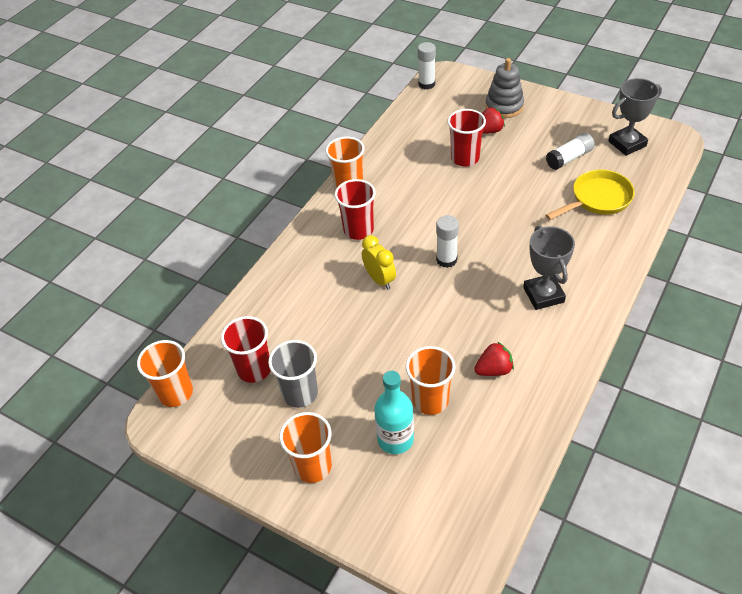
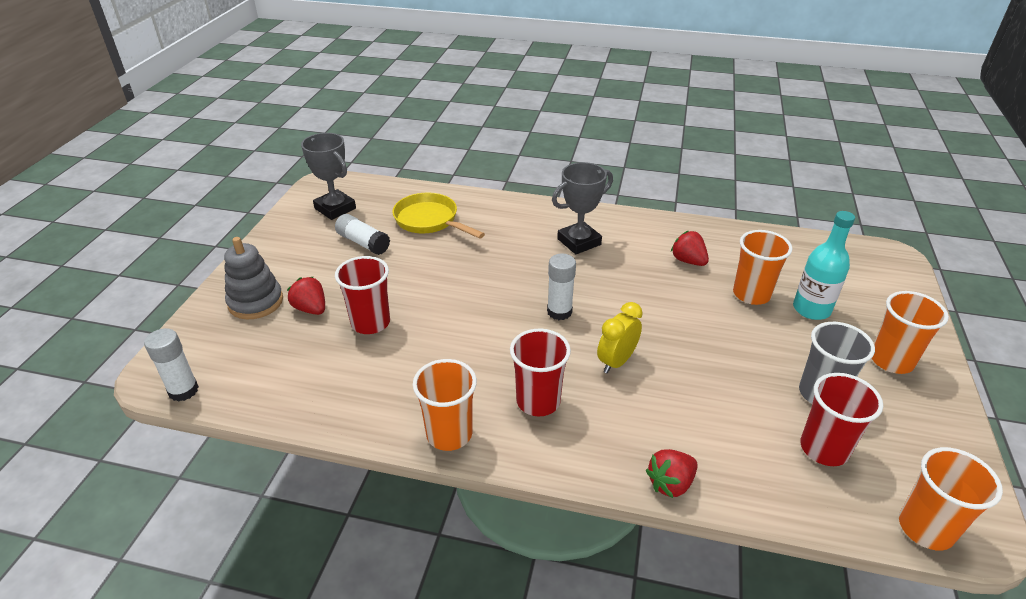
camera: 110 degrees left, 10 degrees down
none -> red strawberry [646,449,698,498]

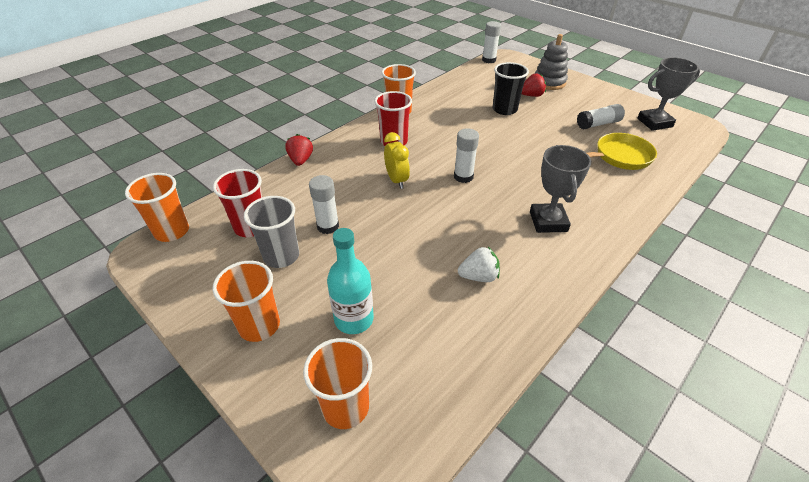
camera: 120 degrees right, 5 degrees up
red cup [335,256,390,334] -> black cup [493,62,529,115]
red strawberry [671,231,709,266] -> white strawberry [458,247,500,282]
orange cup [733,230,793,305] -> orange cup moved to [303,338,372,429]
none -> white glue stick [309,175,339,234]

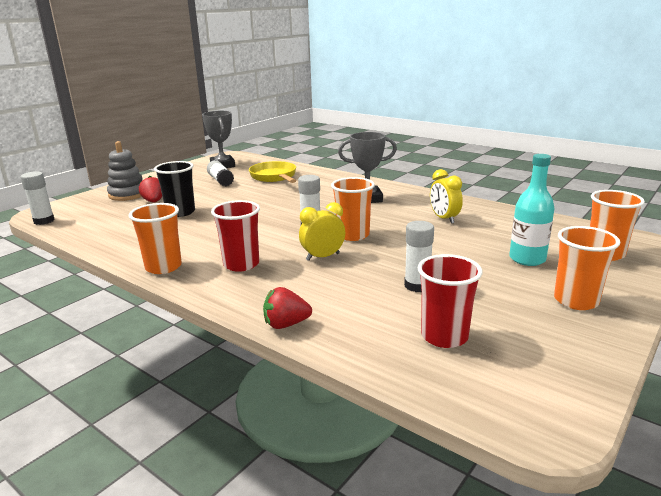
camera: 95 degrees left, 20 degrees down
orange cup [125,173,189,242] -> orange cup moved to [331,177,375,241]
grey cup [244,196,299,268] -> none
white strawberry [458,247,500,282] -> yellow clock [430,169,463,224]

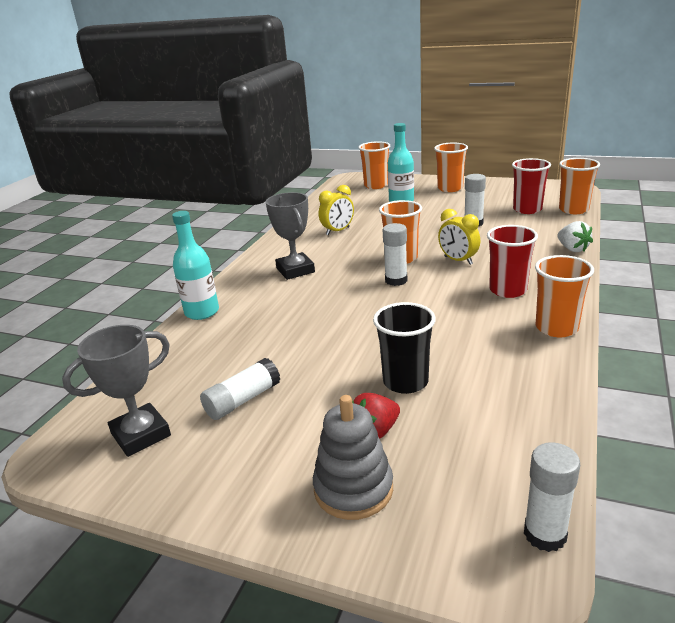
camera: 105 degrees left, 5 degrees up
yellow pan [249,161,296,183] -> none
red strawberry [263,287,312,329] -> white strawberry [557,221,593,252]
none -> turquoise bottle [172,211,219,320]
none -> orange cup [559,158,600,214]

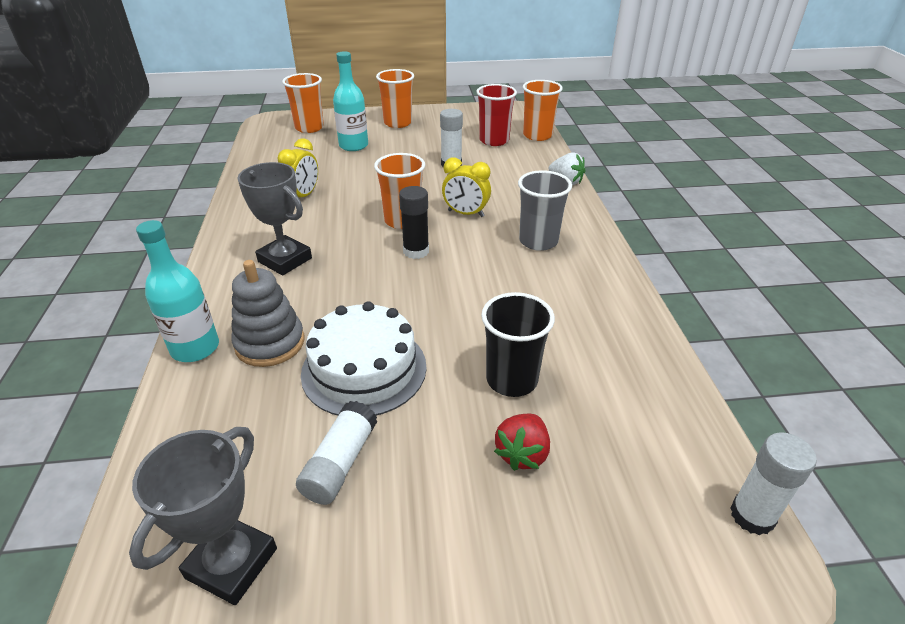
camera: 30 degrees left, 10 degrees up
grey stacking toy [313,395,393,520] -> grey stacking toy moved to [231,260,304,367]
white glue stick [383,223,407,286] -> black glue stick [399,186,429,259]
red cup [487,225,538,298] -> grey cup [518,170,572,251]
orange cup [535,255,594,337] -> none
none -> white cake [301,301,427,416]

